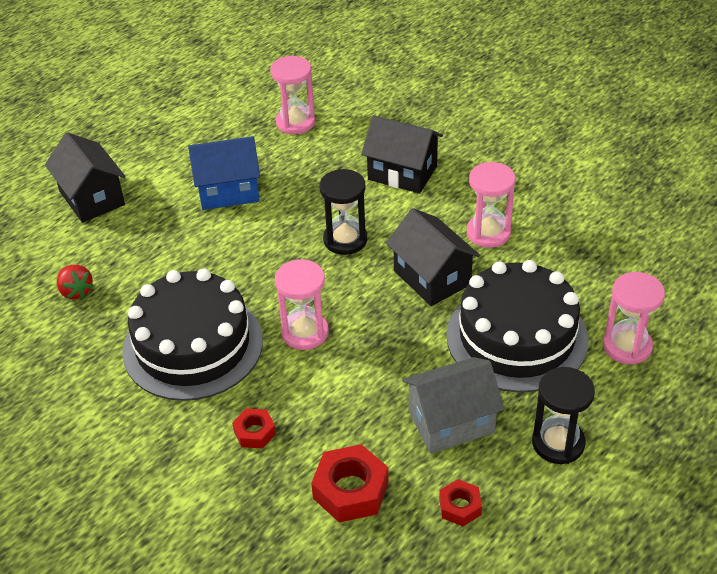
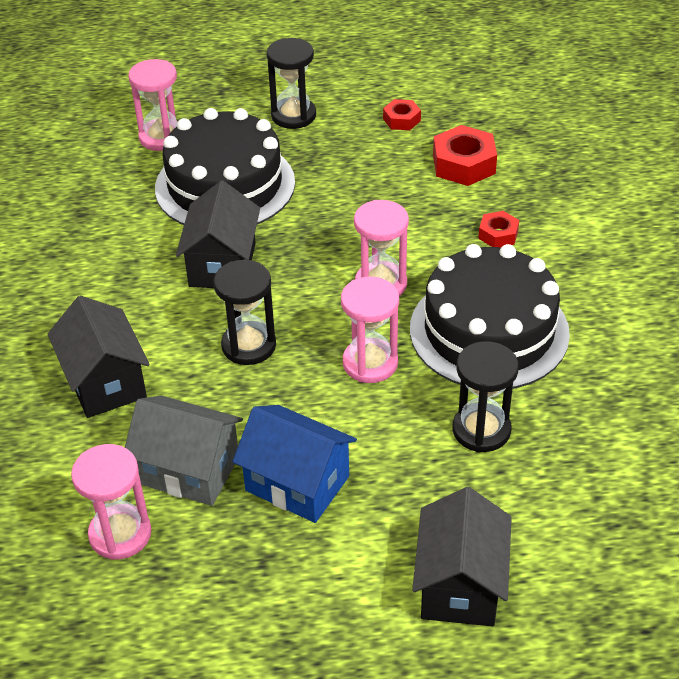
camera: 140 degrees left, 0 degrees up
red strawberry [57,265,93,299] -> none
grey house [402,357,504,454] -> grey house moved to [125,396,243,506]
pink hourglass [467,162,515,248] -> pink hourglass moved to [341,277,399,383]
none -> black hourglass [453,341,519,452]

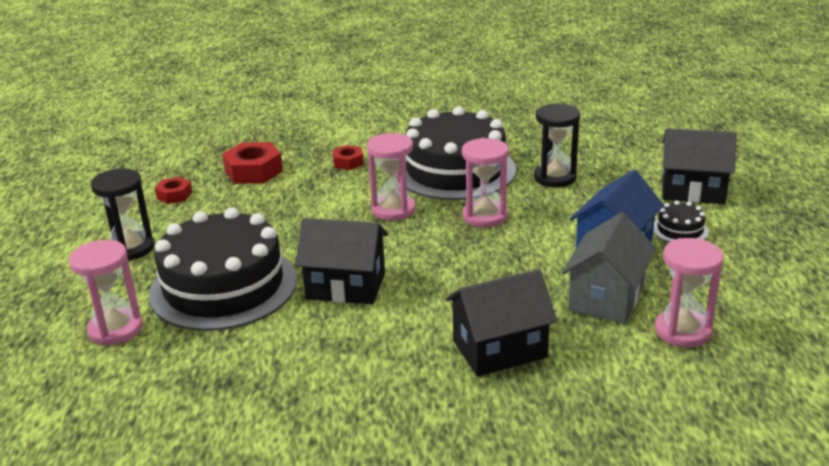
camera: 85 degrees left, 15 degrees down
black hourglass [213,260,276,365] -> none
none -> black cake [653,201,709,242]

